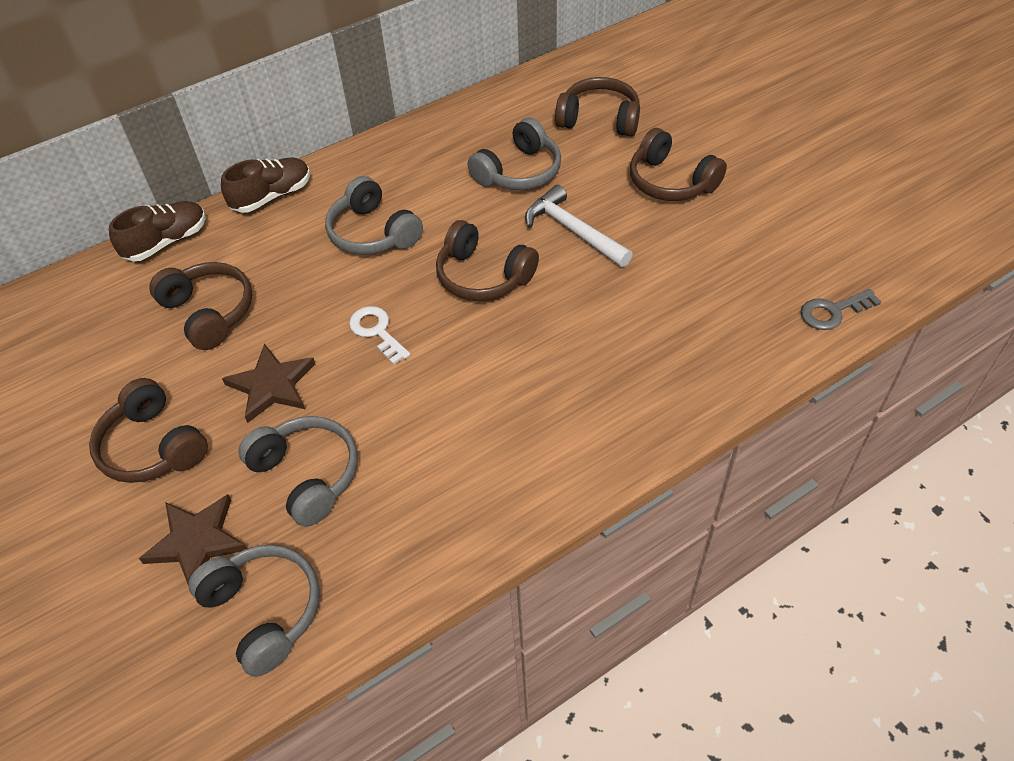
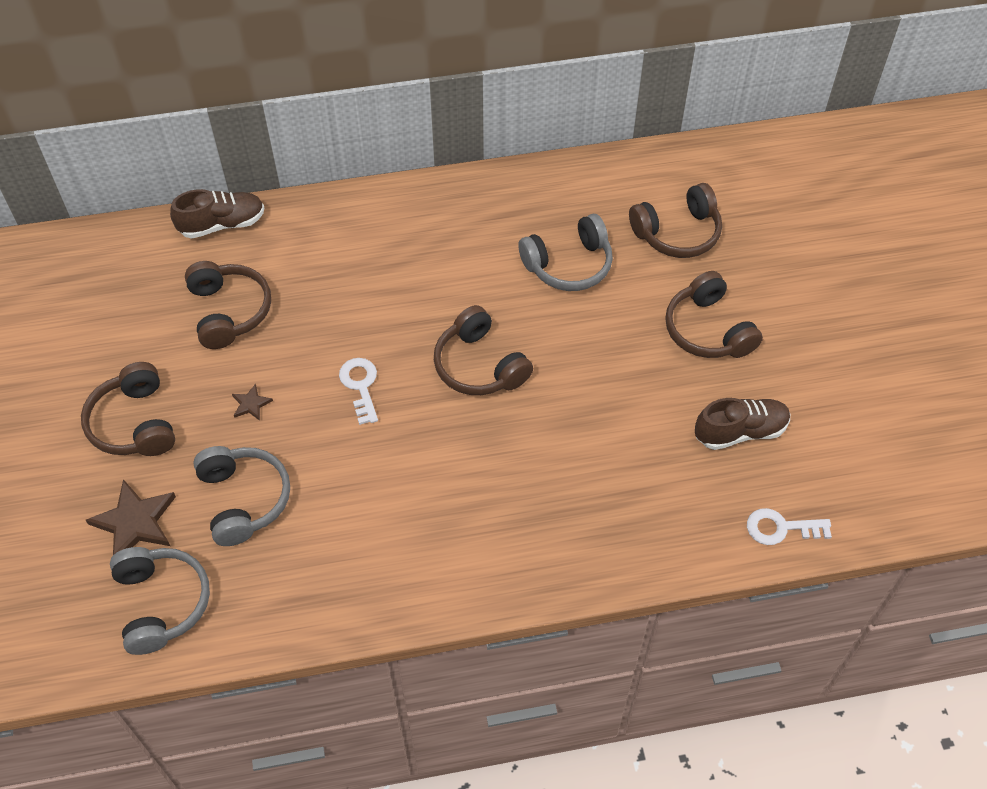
camera: 20 degrees right, 5 degrees up
brown shoe [221,157,310,213] -> brown shoe moved to [695,398,790,450]
brown star [222,344,315,423] -> brown star [232,384,273,421], size x0.49
grey headphones [325,176,423,255] -> none
white hammer [525,185,633,267] -> none
brown headphones [555,77,640,136] -> brown headphones turned 120 degrees clockwise [629,183,722,258]
grey key [801,289,881,330] -> white key [747,508,832,545]

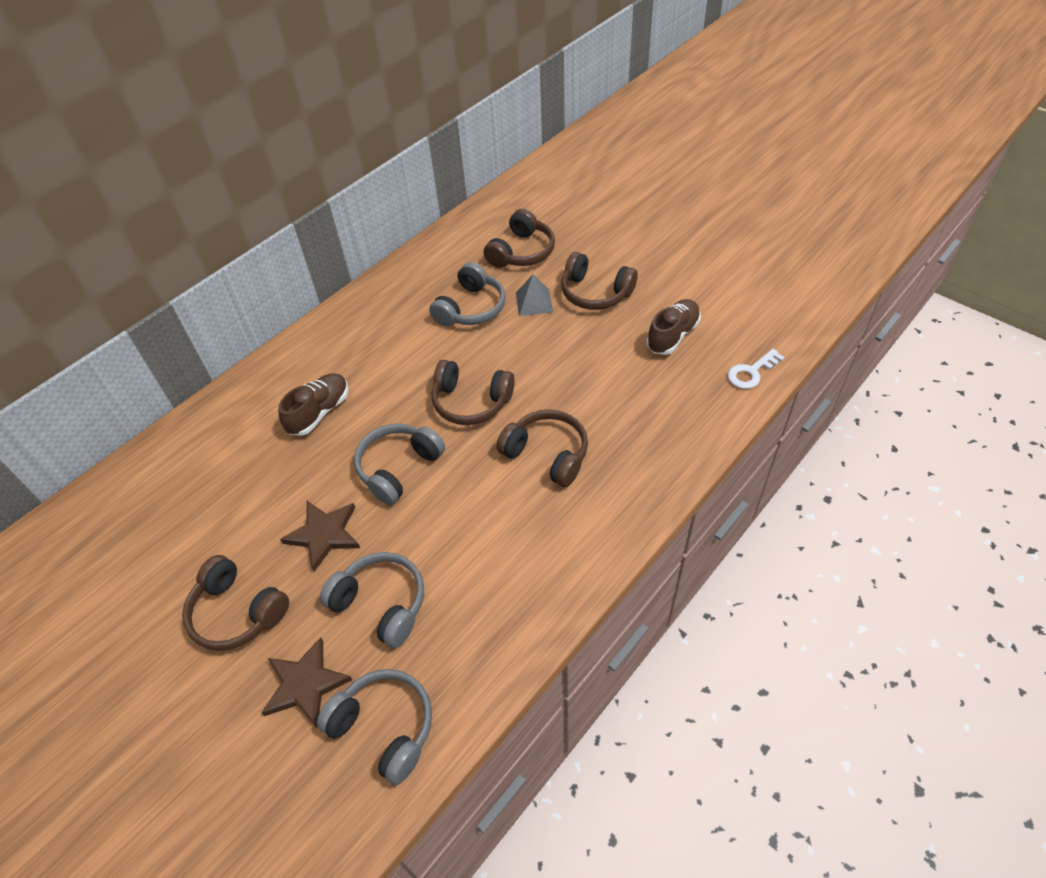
camera: 35 degrees left, 5 degrees down
brown shoe [170,189,264,239] -> brown shoe moved to [279,373,349,436]
brown headphones [185,261,271,349] -> brown headphones moved to [496,409,588,487]
brown star [232,384,273,421] -> brown star [280,501,360,572], size x2.03
white key [339,358,378,425] -> grey headphones [354,424,445,505]
none -> grey pyramid [516,274,553,316]

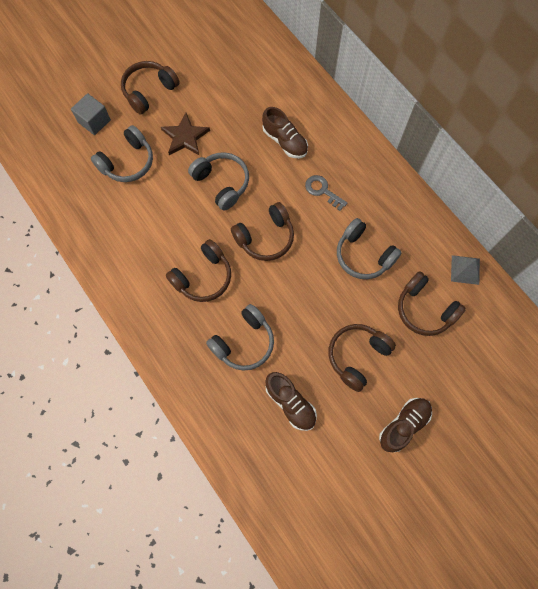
camera: 100 degrees right, 20 degrees up
brown star [261,637,352,728] -> grey cube [71,93,111,135]
grey headphones [317,669,432,785] -> grey headphones moved to [206,304,274,371]
brown headphones [432,360,515,425] -> brown headphones turned 150 degrees counterclockwise [231,202,294,261]
grey pyramid [516,274,553,316] -> grey pyramid moved to [451,255,480,285]
white key [728,349,785,389] -> none
none -> grey key [305,175,347,211]
none -> brown shoe [379,398,432,452]

